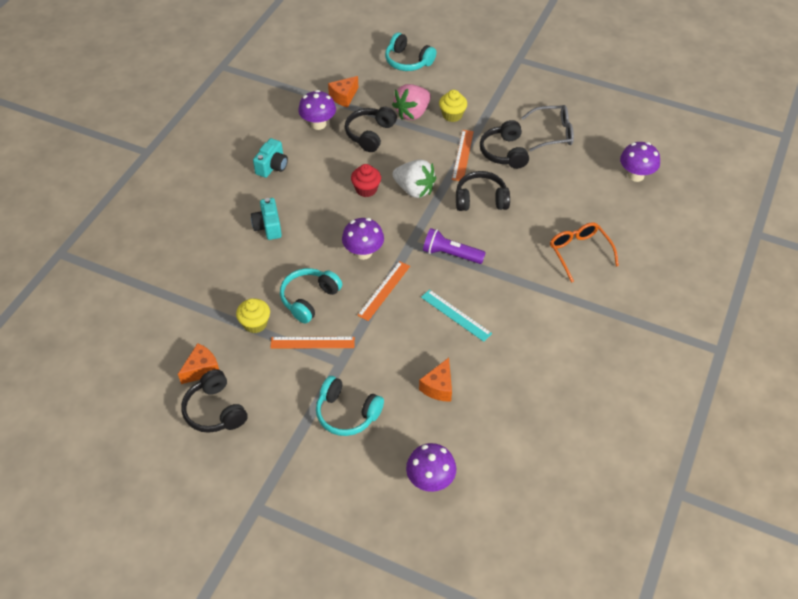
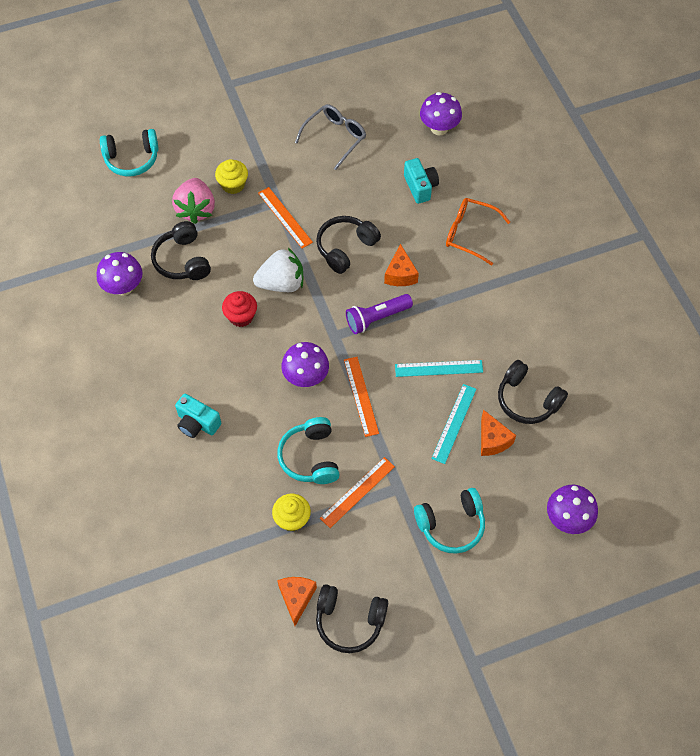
camera: 45 degrees left, 10 degrees up
turquoise camera [253,138,288,178] -> turquoise camera moved to [404,158,439,204]
orange cheese [328,76,358,108] -> orange cheese moved to [384,244,419,286]
black headphones [480,120,529,169] -> black headphones moved to [498,360,568,424]
none -> turquoise ruler [431,384,476,464]

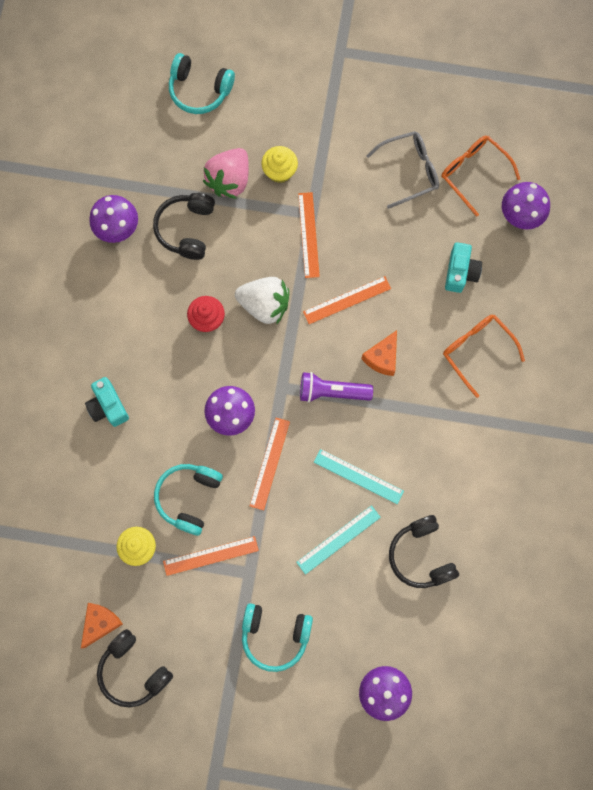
camera: 30 degrees right, 15 degrees up
black headphones [316,216,381,274] -> orange ruler [303,276,391,324]
orange cheese [481,410,516,456] -> none
none -> orange glasses [441,135,520,217]

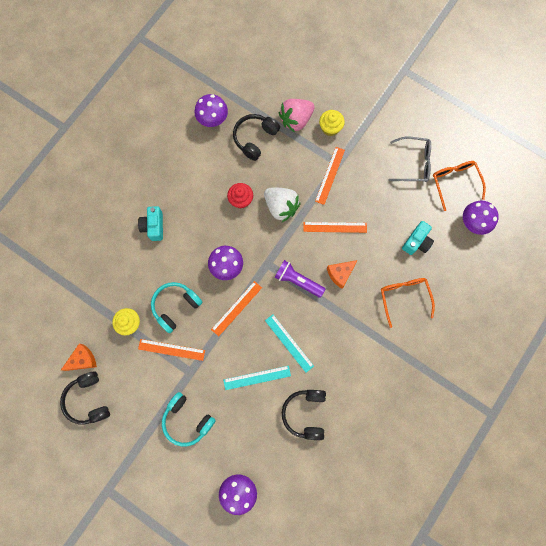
camera: 25 degrees right, 0 degrees up
turquoise headphones [169,53,235,114] -> none

